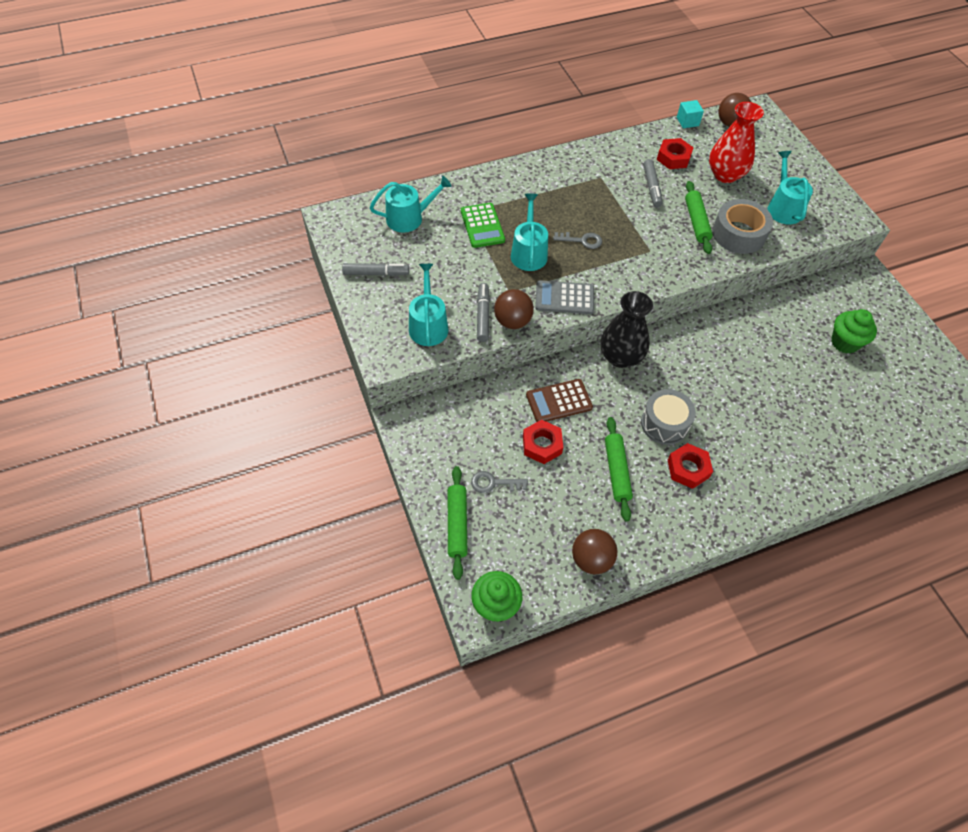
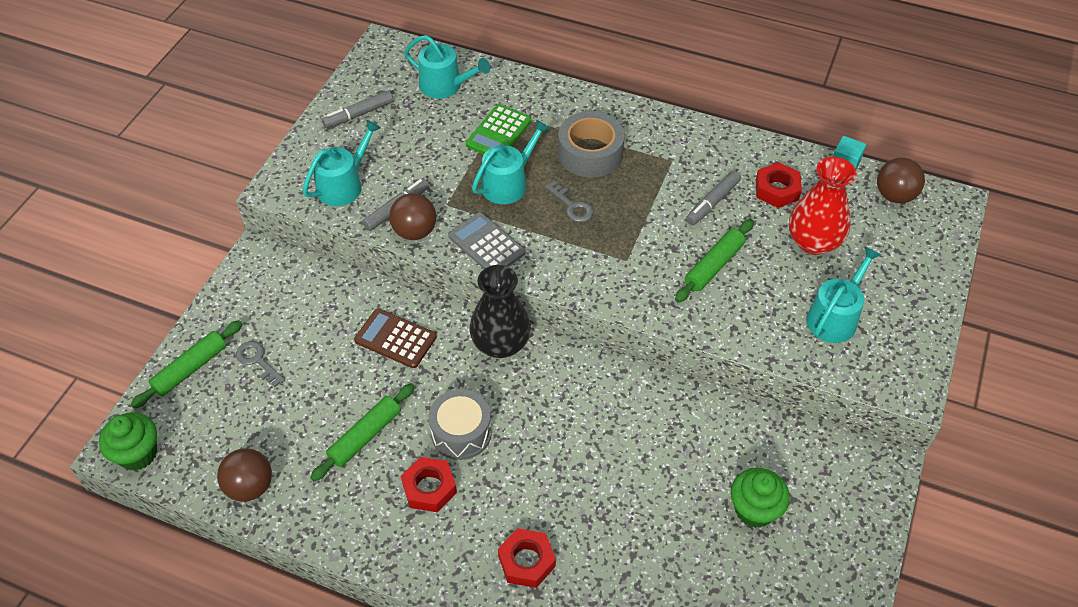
camera: 45 degrees right, 5 degrees down
grey marker [342,263,409,276] -> grey marker turned 105 degrees clockwise [322,91,393,128]
red nut [523,420,563,464] -> red nut moved to [498,528,556,588]
grey tape [712,199,773,254] -> grey tape moved to [558,111,625,178]

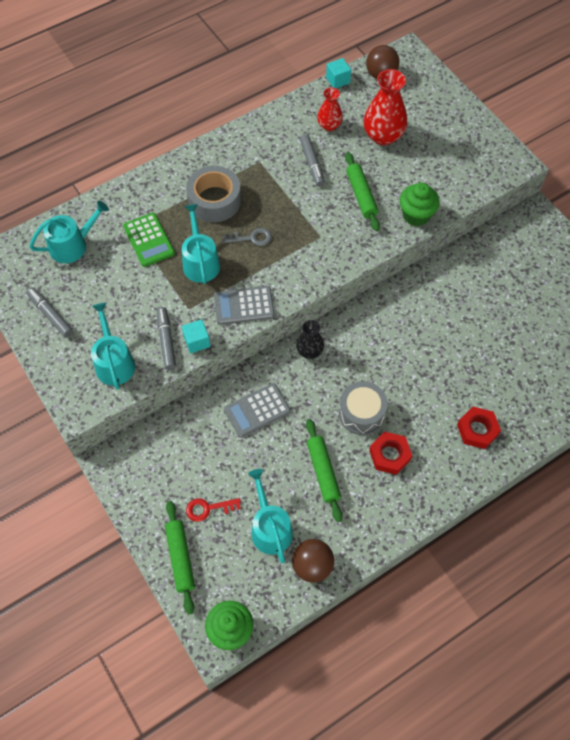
camera: 55 degrees left, 10 degrees up
grey key [236,341,285,387] -> red key [186,498,241,522]
grey marker [322,91,393,128] -> grey marker turned 135 degrees clockwise [26,287,73,338]
brown calculator [354,308,437,368] -> grey calculator [224,383,291,438]
brown ball [389,193,436,240] -> turquoise cube [182,319,211,354]
black vase [469,265,531,358] -> black vase [296,320,324,359], size x0.59
green cupcake [731,468,790,528] -> green cupcake moved to [400,183,440,226]
red nut [756,162,802,208] -> red vase [317,87,343,131]
turquoise watering can [806,246,881,343] -> turquoise watering can moved to [248,469,293,564]

